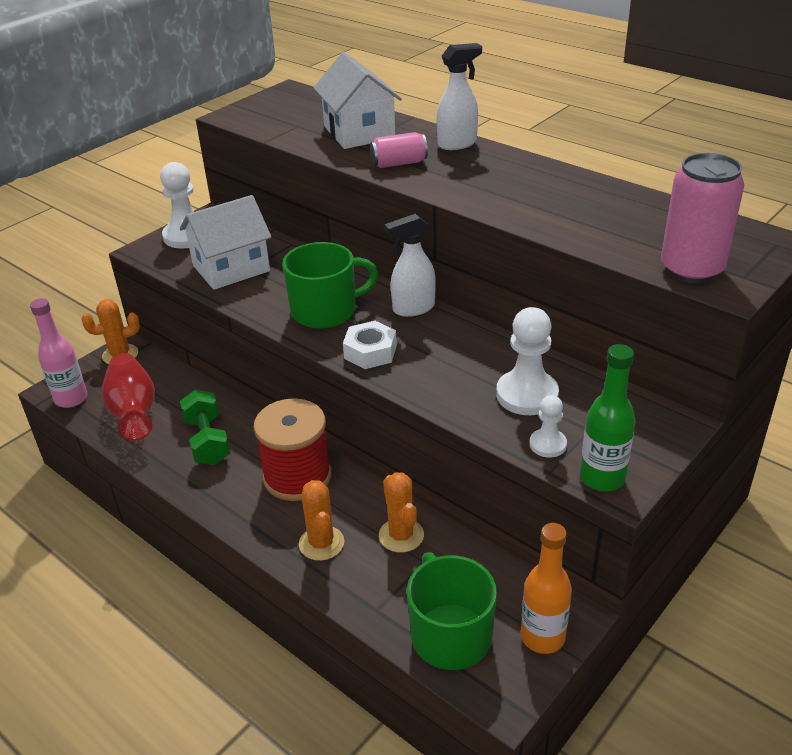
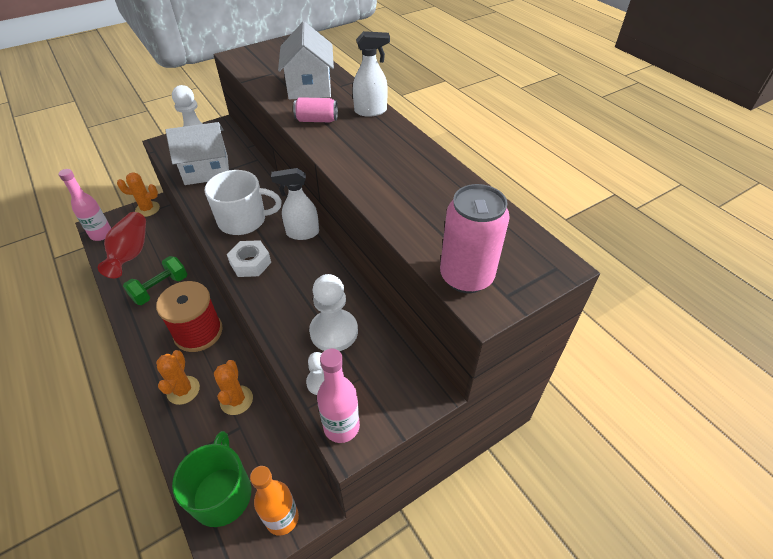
camera: 15 degrees right, 10 degrees up
green dumbbell [180,390,230,465] -> green dumbbell turned 45 degrees clockwise [123,256,187,305]
green mug [282,242,378,329] -> white mug [204,170,282,235]
green bottle [580,344,636,492] -> pink bottle [317,348,360,443]

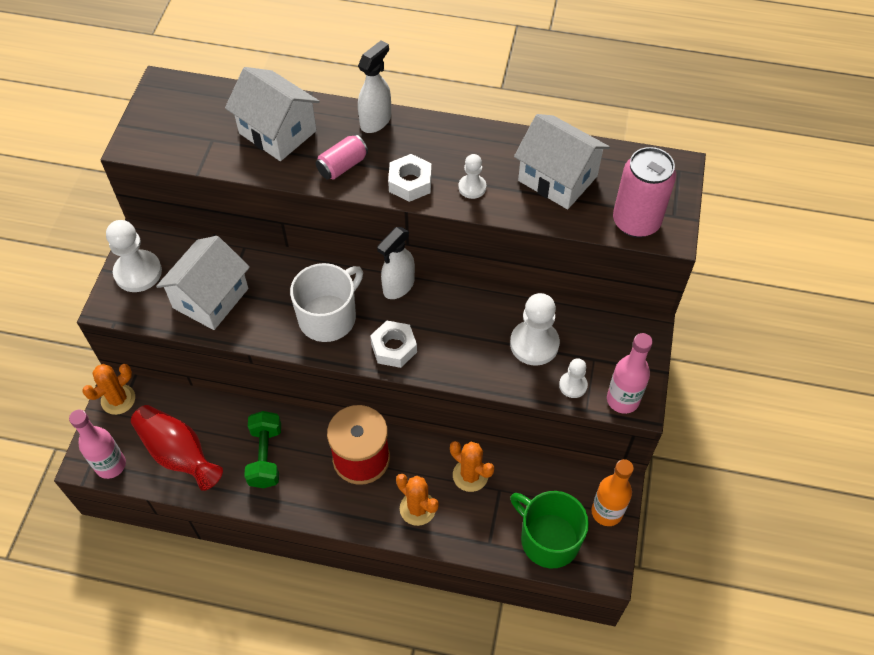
camera: 45 degrees left, 10 degrees up
none -> white nut [388,154,432,202]
none -> white pawn [458,154,486,199]
none -> white house [514,114,610,209]

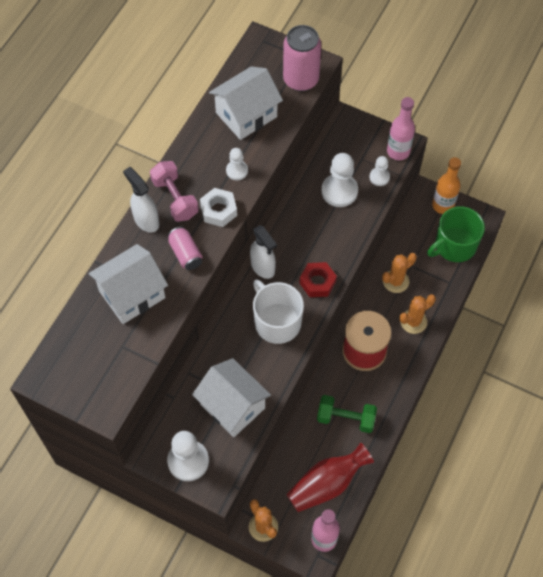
camera: 75 degrees left, 5 degrees up
white nut [370,321,417,368] -> red nut [299,262,337,297]
none -> pink dumbbell [150,161,199,222]

